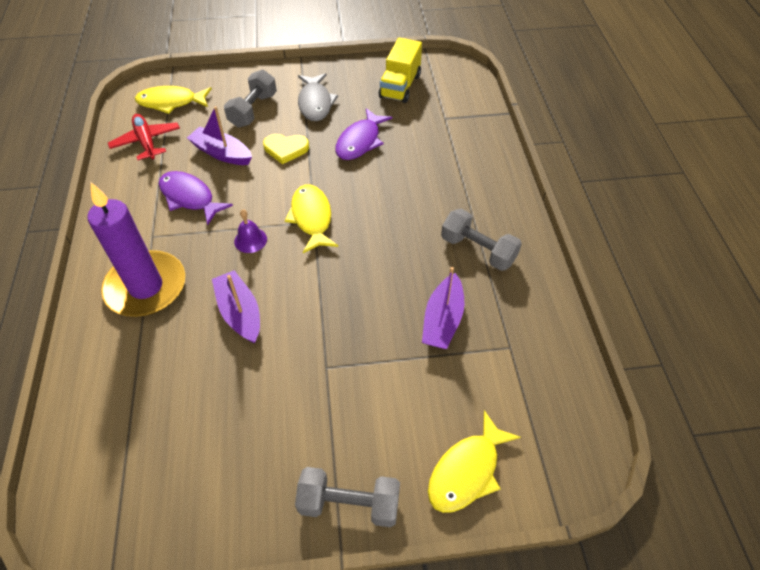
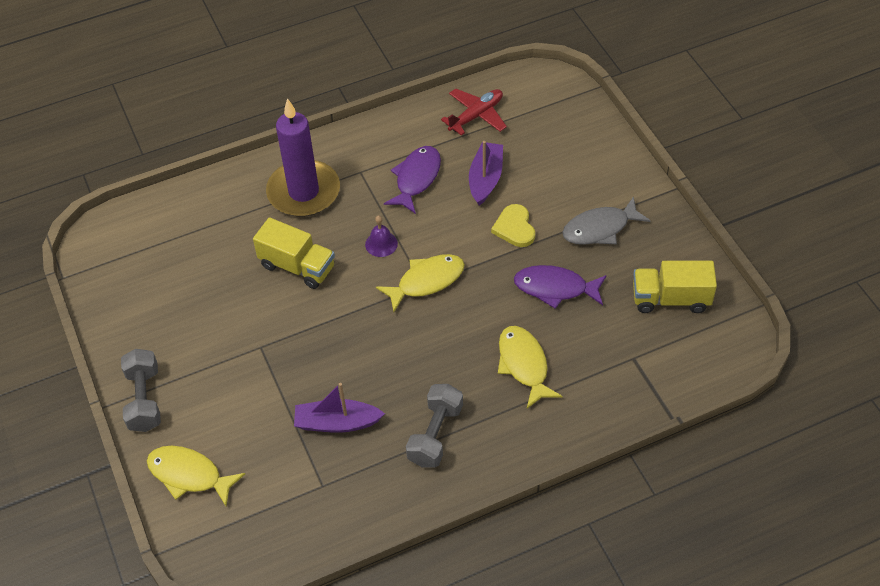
camera: 75 degrees right, 0 degrees up
yellow fish [135,86,212,114] -> yellow fish moved to [498,326,562,408]
purple boat [212,270,260,343] -> yellow truck [253,217,335,289]
grey dumbbell [224,70,277,127] -> none

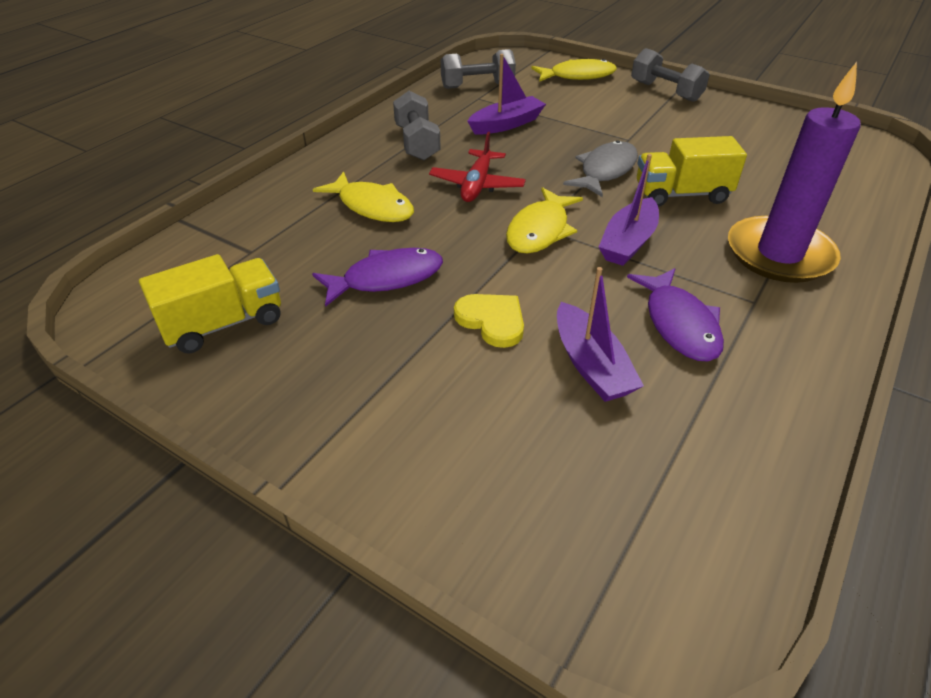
camera: 145 degrees right, 10 degrees down
purple bell [365,216,398,257] -> purple boat [599,154,659,266]
red plane [441,88,507,136] -> red plane moved to [429,132,526,202]
grey fish [562,196,651,245] -> grey fish moved to [563,140,638,197]
none -> grey dumbbell [441,49,516,89]

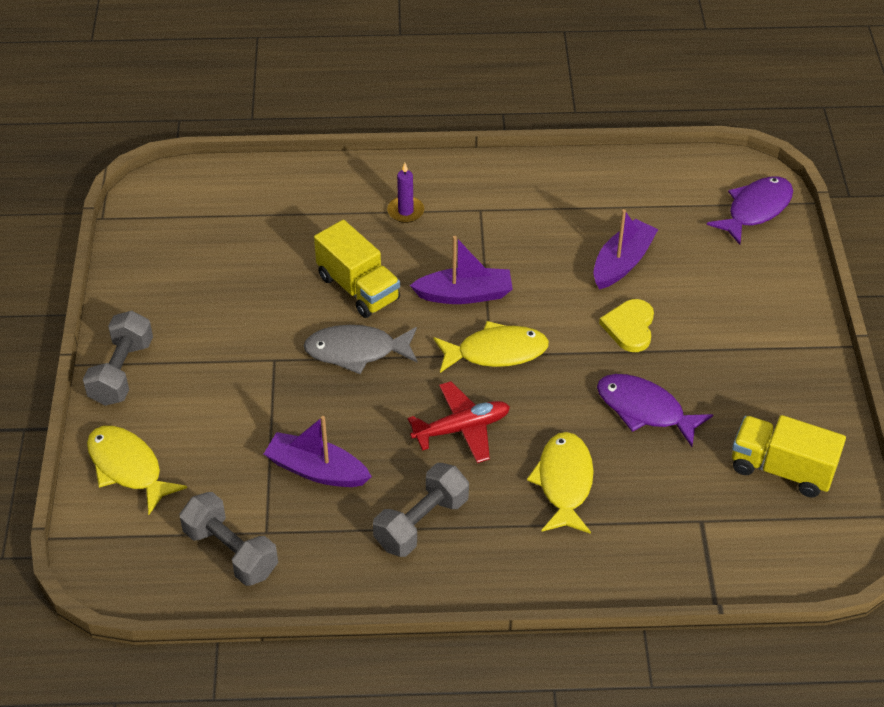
camera: 125 degrees left, 5 degrees up
purple fish [627,268,724,362] -> purple fish moved to [707,176,793,245]
purple candle [728,62,861,283] -> purple candle [387,163,424,223], size x0.41

